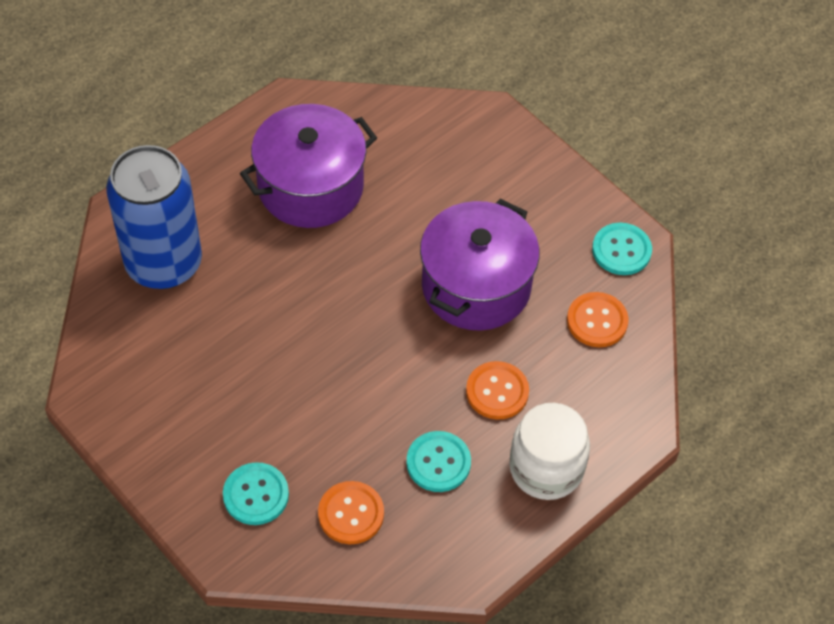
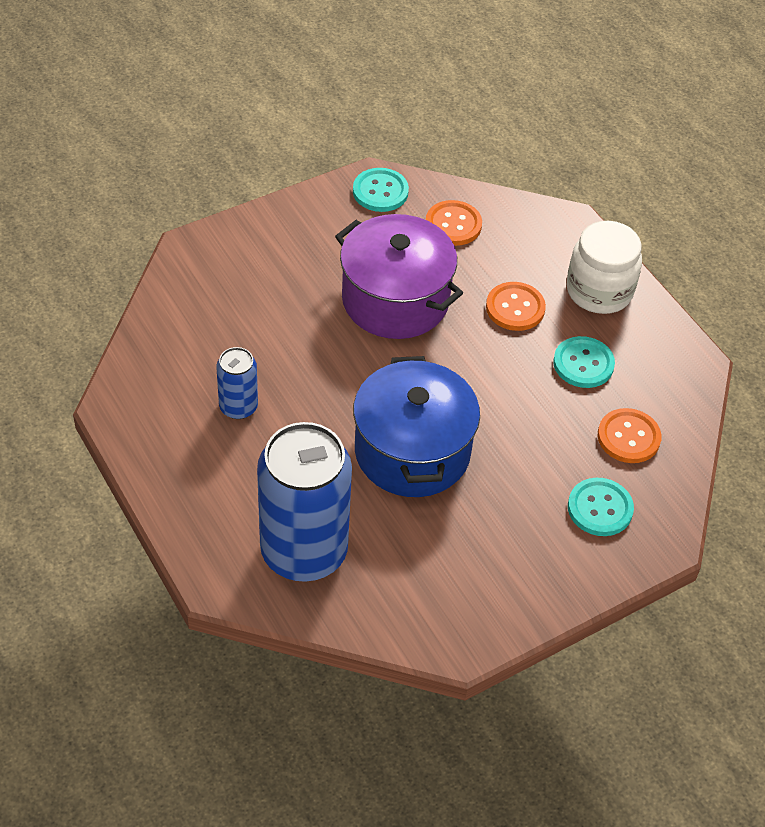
camera: 80 degrees left, 5 degrees down
purple pot [240,104,377,228] -> blue can [216,347,258,419]
none -> blue pot [353,356,480,497]

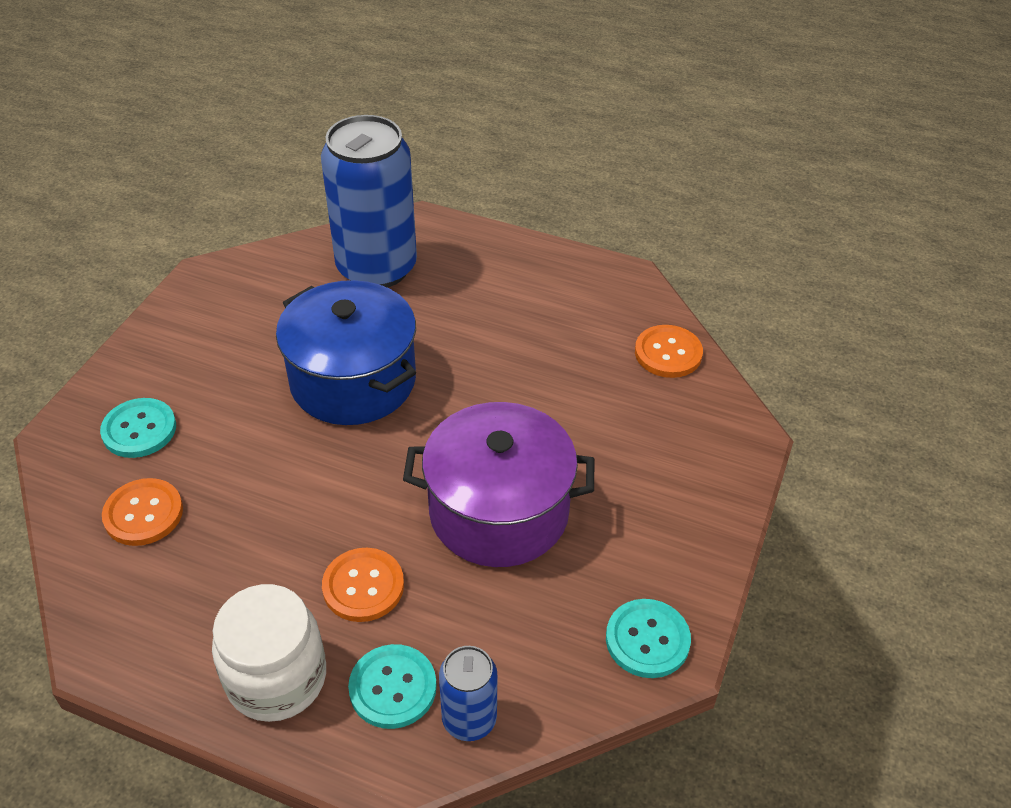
camera: 145 degrees right, 5 degrees down
blue can [216,347,258,419] -> blue can moved to [439,646,497,741]
orange button [426,200,482,246] -> orange button moved to [635,325,703,378]
turquoise button [553,336,615,388] -> turquoise button moved to [348,644,437,729]

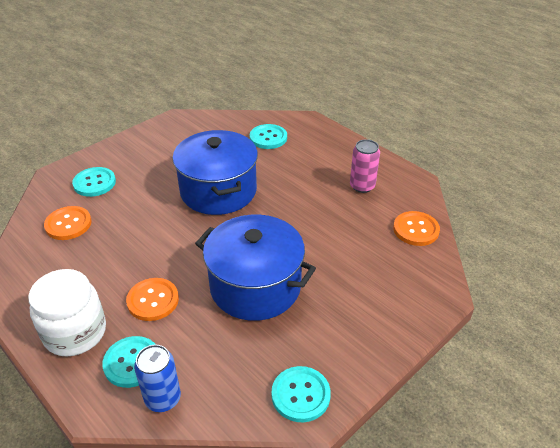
camera: 25 degrees right, 5 degrees down
blue can [321,115,417,288] -> turquoise button [250,124,287,149]
purple pot [403,402,595,567] -> blue pot [195,215,316,321]
none -> pink can [350,139,380,193]

